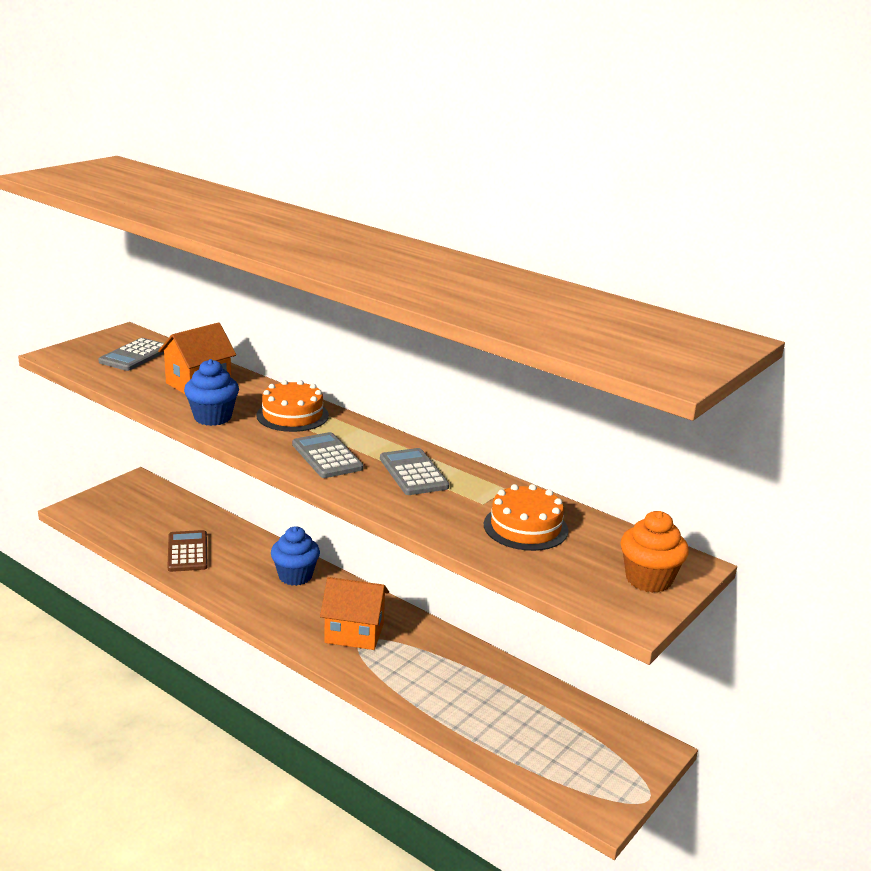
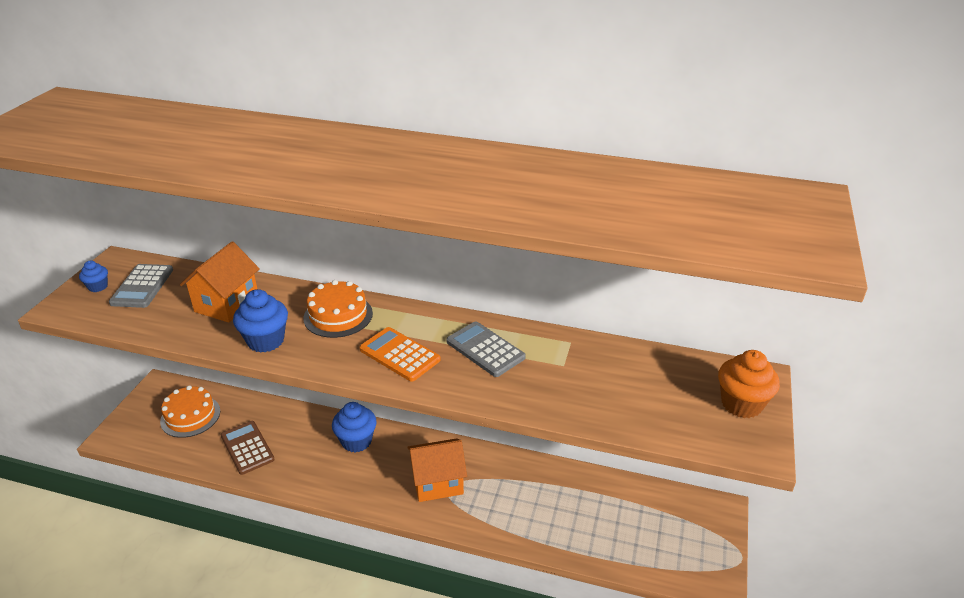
camera: 20 degrees left, 10 degrees up
grey calculator [292,432,363,478] -> orange calculator [360,327,440,382]
orange cake [484,484,569,551] -> orange cake moved to [160,385,220,438]
none -> blue cupcake [79,260,108,292]

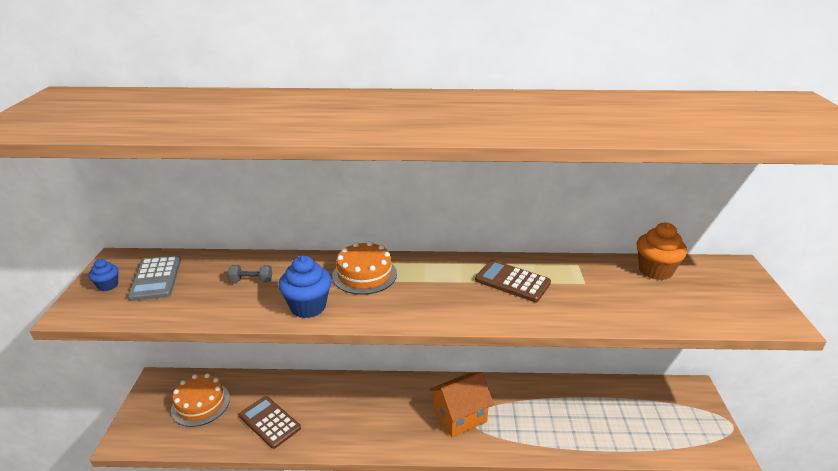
camera: 15 degrees left, 5 degrees down
orange house [180,242,260,323] -> grey dumbbell [228,265,272,282]
blue cupcake [332,402,377,452] -> none
orange calculator [360,327,440,382] -> none
grey calculator [446,321,526,377] -> brown calculator [475,260,551,302]
orange cupcake [718,350,780,418] -> orange cupcake moved to [636,223,687,280]

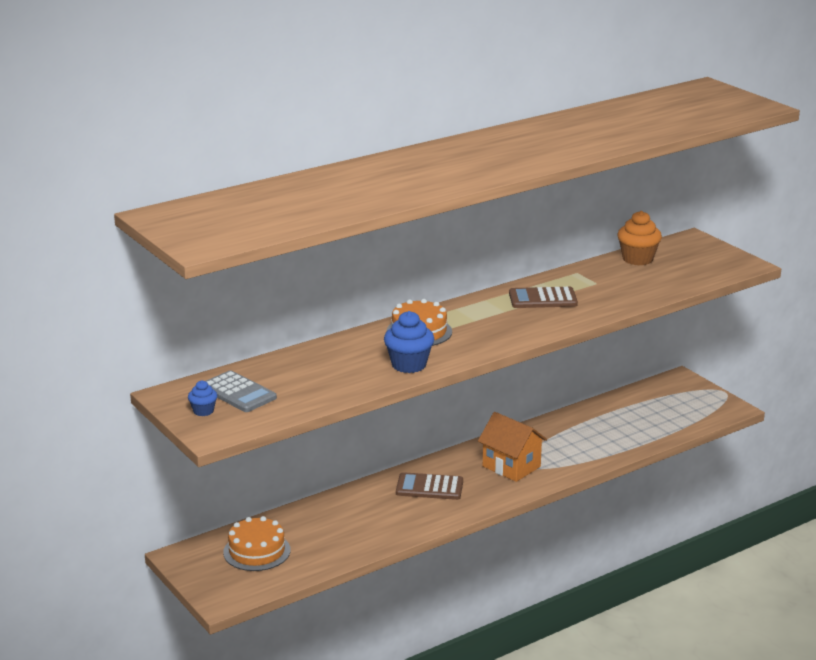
camera: 35 degrees left, 5 degrees down
grey dumbbell [228,265,272,282] -> none
brown calculator [239,396,301,449] -> brown calculator moved to [396,472,463,500]
orange house [429,372,494,437] -> orange house turned 75 degrees counterclockwise [478,412,547,482]

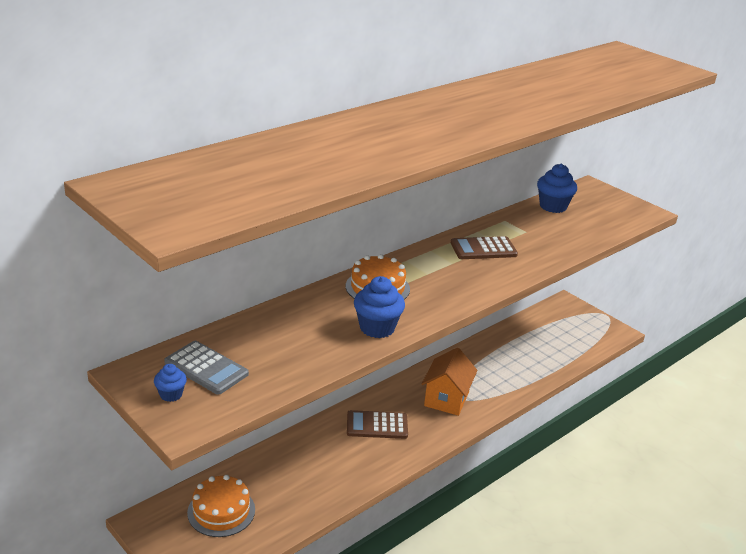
camera: 10 degrees left, 5 degrees up
orange house [478,412,547,482] -> orange house turned 75 degrees clockwise [422,348,477,416]
orange cupcake [617,211,662,265] -> blue cupcake [537,164,577,213]

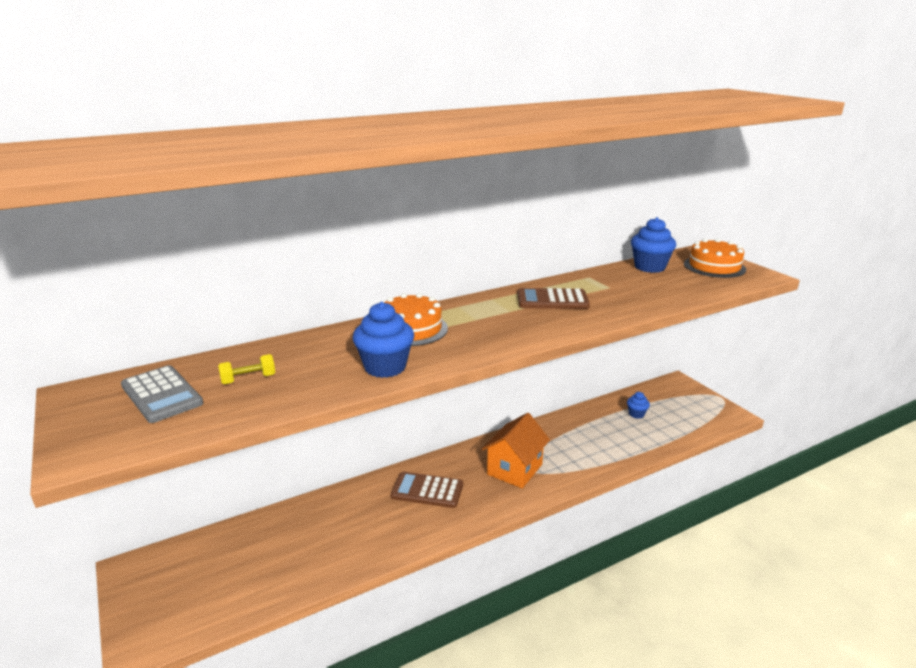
camera: 15 degrees right, 5 degrees down
blue cupcake [154,364,187,402] -> blue cupcake moved to [627,392,650,419]
orange cake [187,475,255,537] -> orange cake moved to [684,238,746,278]
none -> yellow dumbbell [218,354,276,384]

